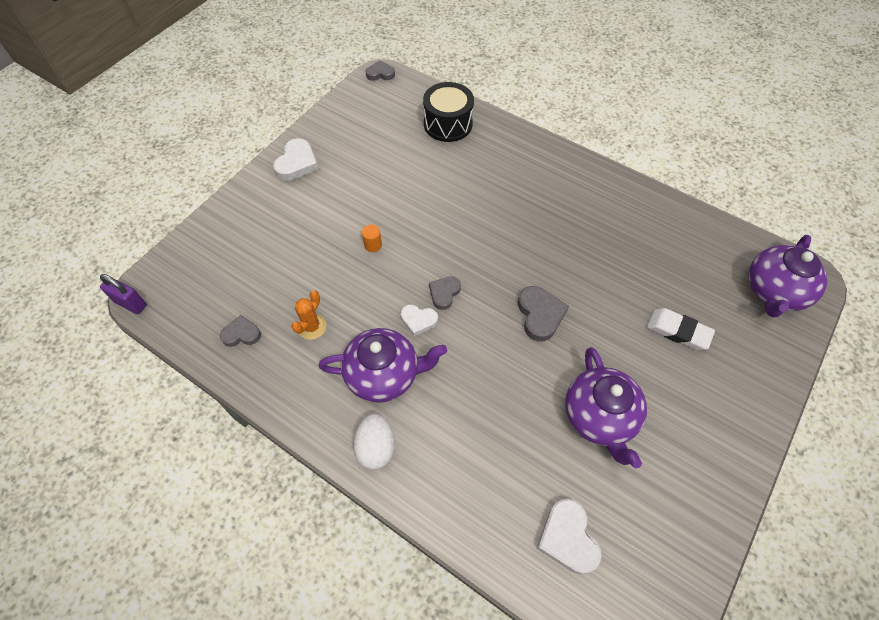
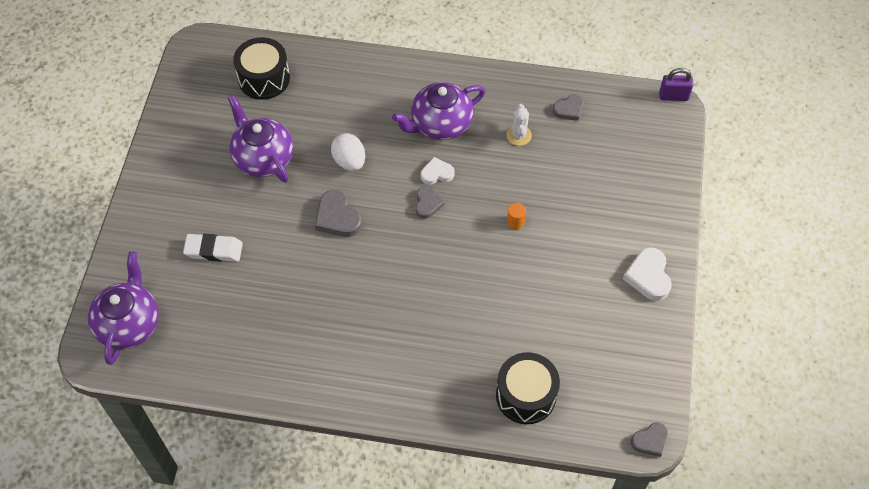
camera: 155 degrees right, 0 degrees up
orange cactus [291,291,326,340] -> white cactus [506,104,532,146]
white egg [353,414,395,470] -> white egg moved to [331,133,365,171]
white heart [537,499,602,574] -> black drum [233,37,290,100]

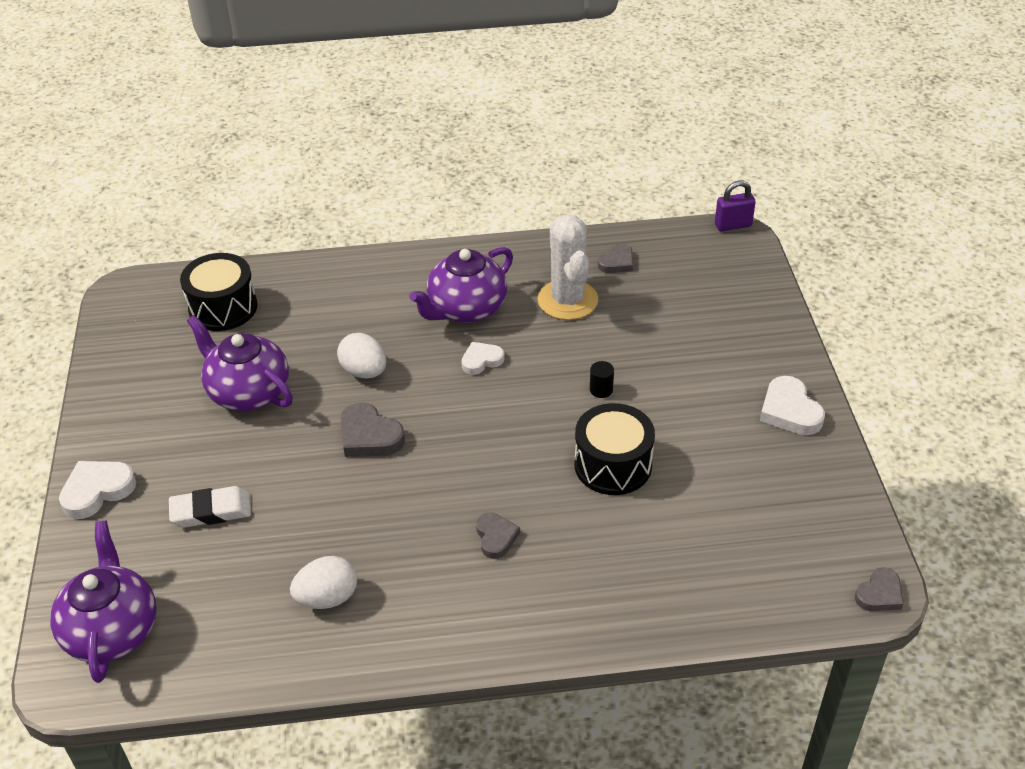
camera: 15 degrees left, 15 degrees down
grey heart [415,186,444,219] -> grey heart moved to [476,513,520,559]
black drum [496,352,560,424] -> black drum moved to [574,403,655,495]
white cactus [506,104,532,146] -> white cactus [537,215,598,320], size x1.87
orange cylinder [507,203,526,229] -> black cylinder [590,361,614,398]
none -> white heart [59,461,136,519]
none -> white egg [290,556,357,609]

